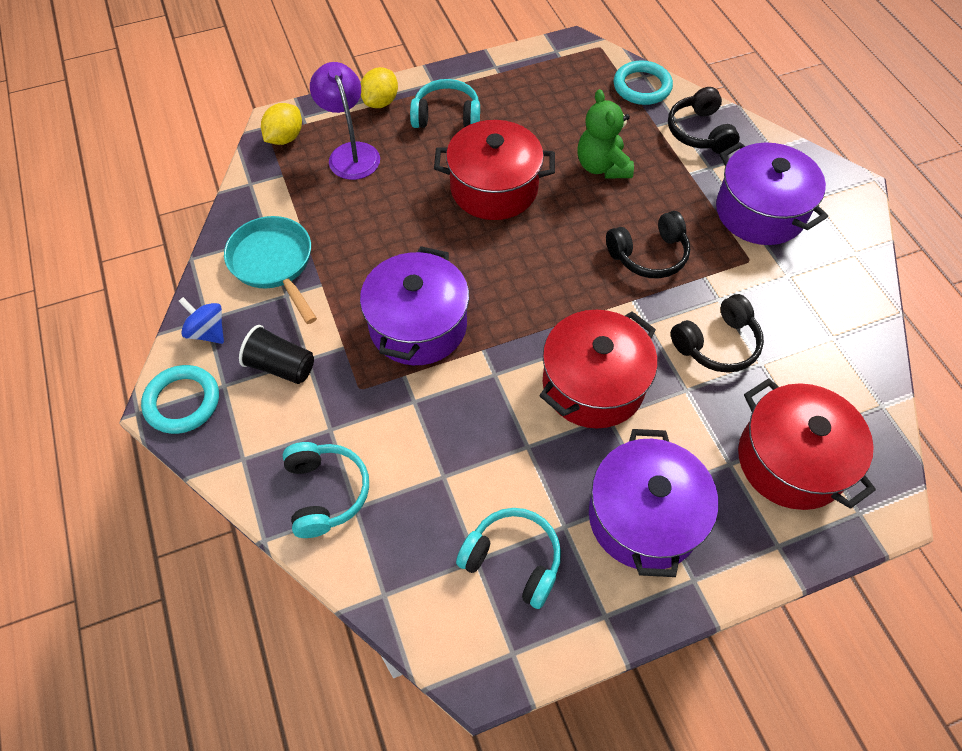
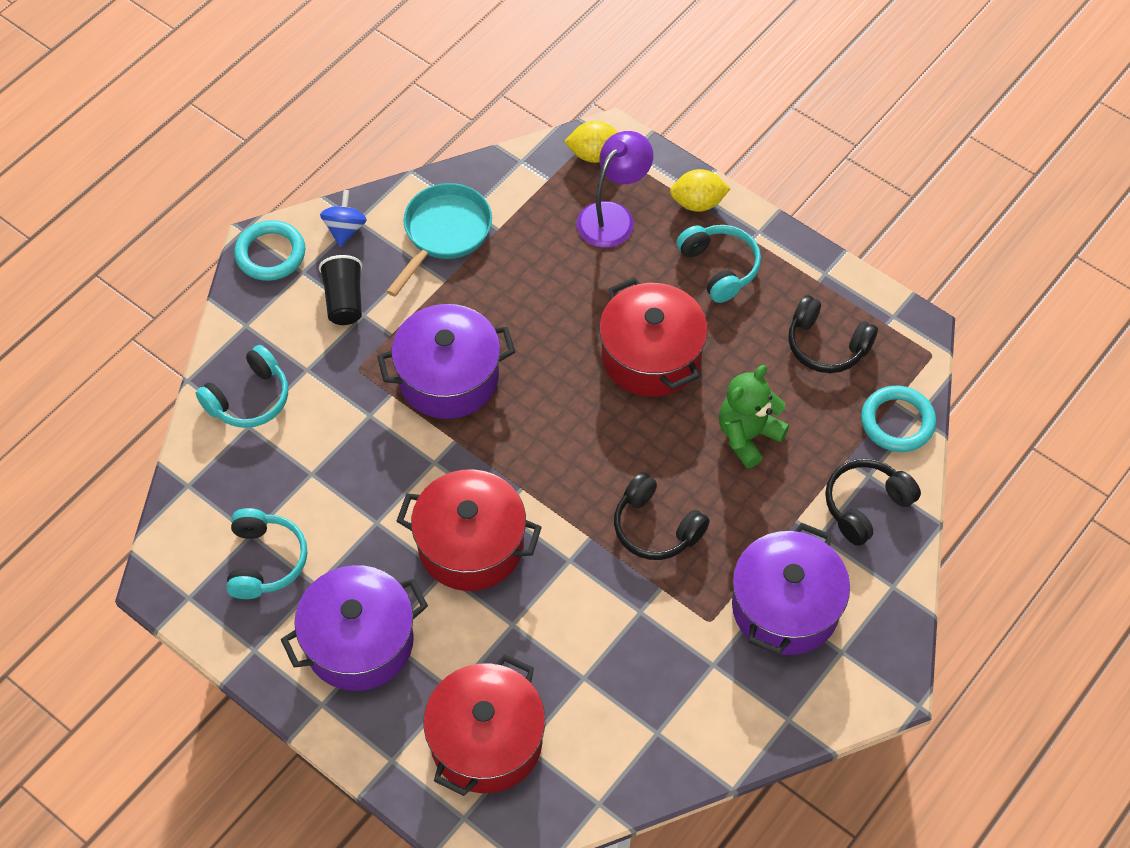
camera: 60 degrees right, 0 degrees up
black headphones [671,294,764,373] -> black headphones moved to [788,295,878,373]

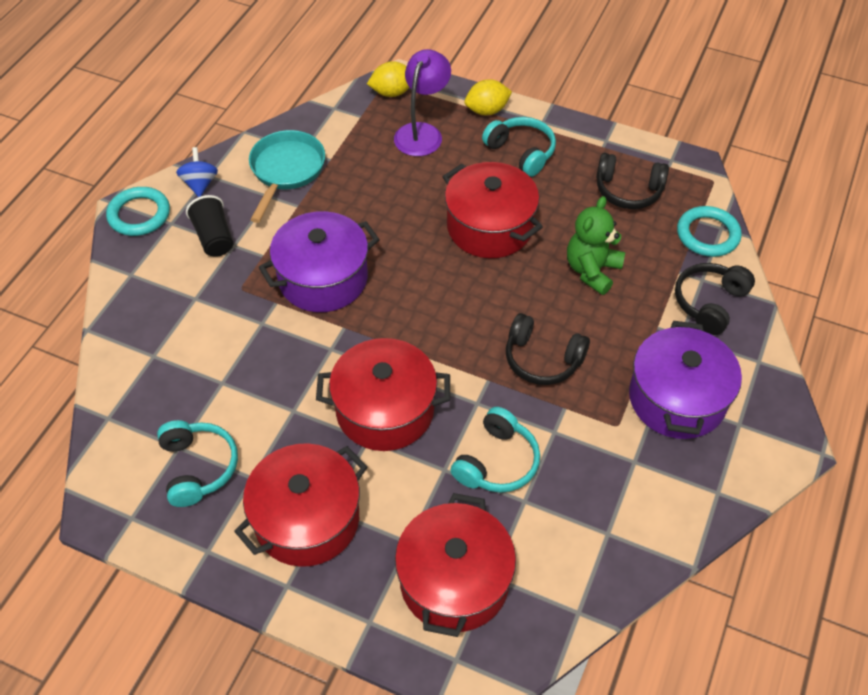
camera: 15 degrees left, 5 degrees down
turquoise headphones [196,345,288,428] -> turquoise headphones moved to [451,407,540,493]
purple pot [281,565,428,691] -> red pot [234,443,368,567]

